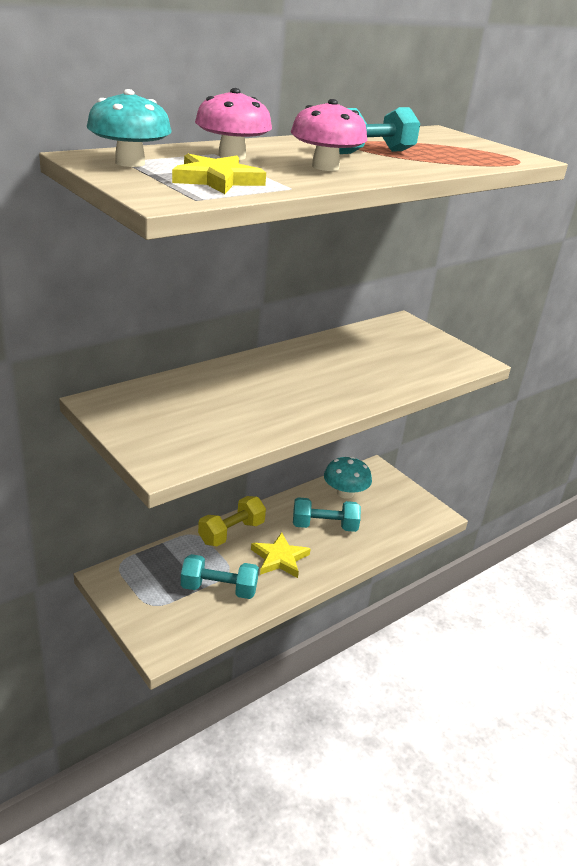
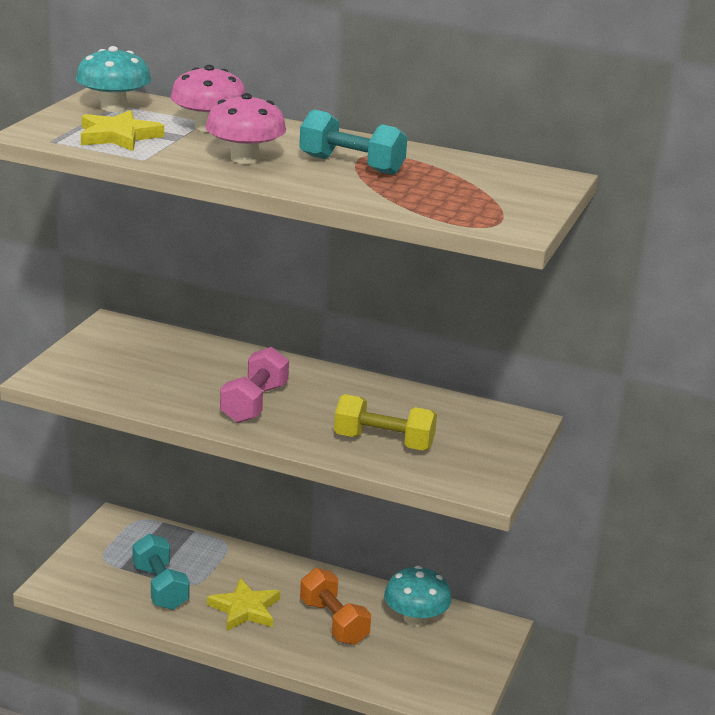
camera: 60 degrees right, 5 degrees down
yellow dumbbell [198,496,266,546] -> yellow dumbbell moved to [334,394,437,451]
turquoise dumbbell [293,497,361,532] -> orange dumbbell [300,568,371,645]
none -> pink dumbbell [220,347,289,423]

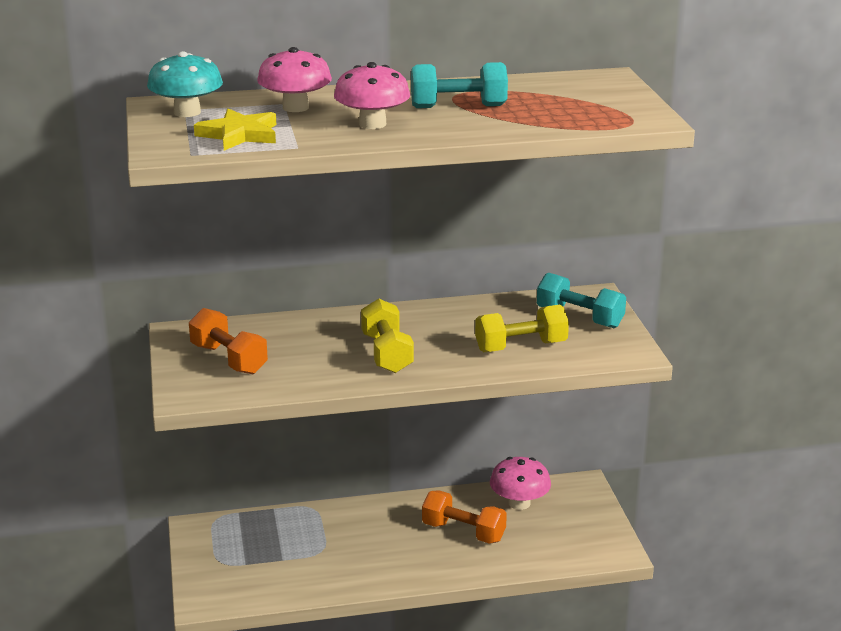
camera: 30 degrees left, 0 degrees up
turquoise dumbbell [132,534,190,610] -> turquoise dumbbell moved to [537,273,626,328]
yellow star [207,578,280,631] -> none
pink dumbbell [220,347,289,423] -> yellow dumbbell [361,299,414,373]
turquoise mushroom [384,566,452,626] -> pink mushroom [490,457,551,510]
none -> orange dumbbell [189,308,268,374]

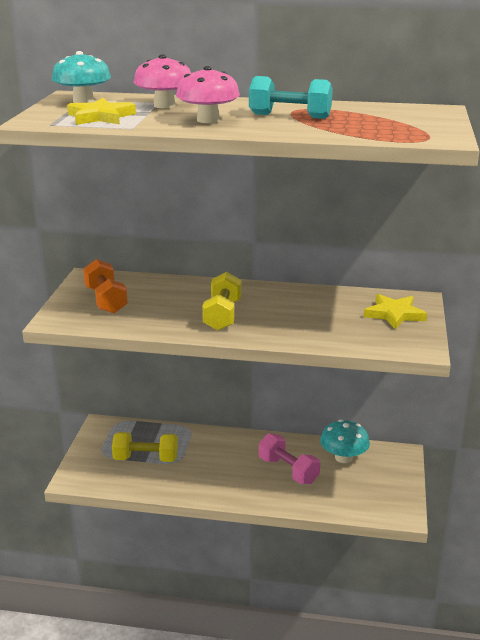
camera: 20 degrees right, 0 degrees up
orange dumbbell [422,490,507,544] -> pink dumbbell [259,433,320,484]
yellow dumbbell [475,304,569,352] -> yellow dumbbell moved to [112,432,178,462]
pink mushroom [490,457,551,510] -> turquoise mushroom [320,419,370,463]
turquoise dumbbell [537,273,626,328] -> yellow star [364,294,427,330]

